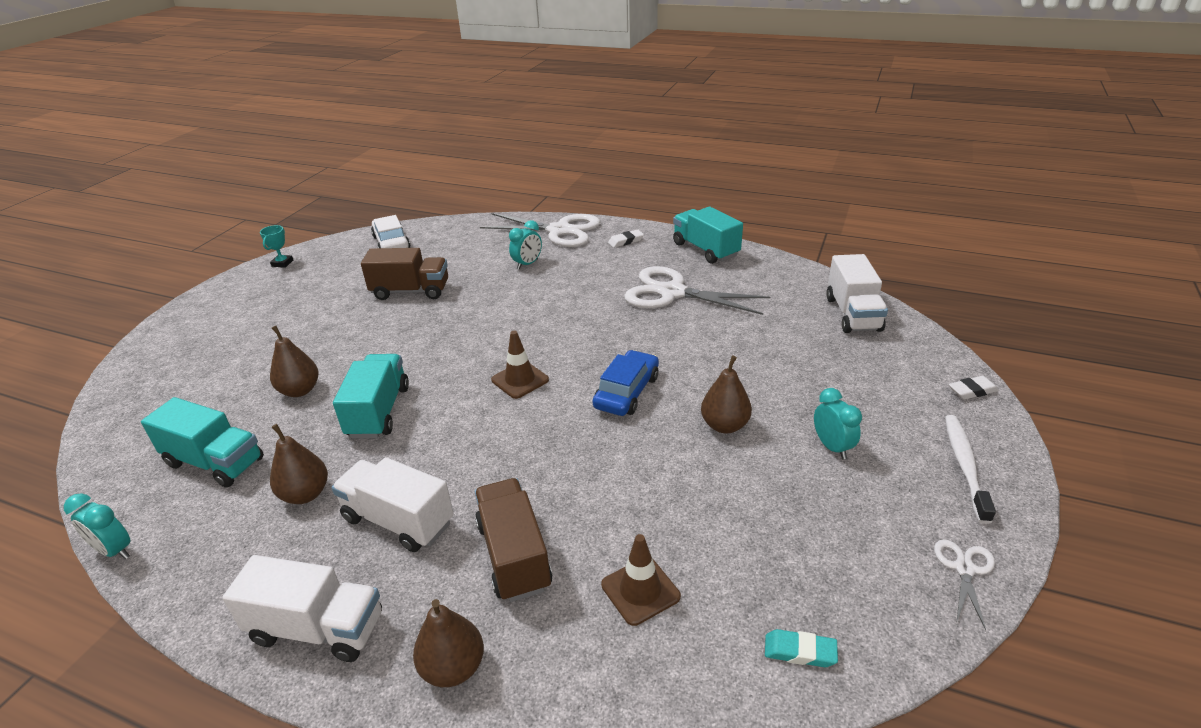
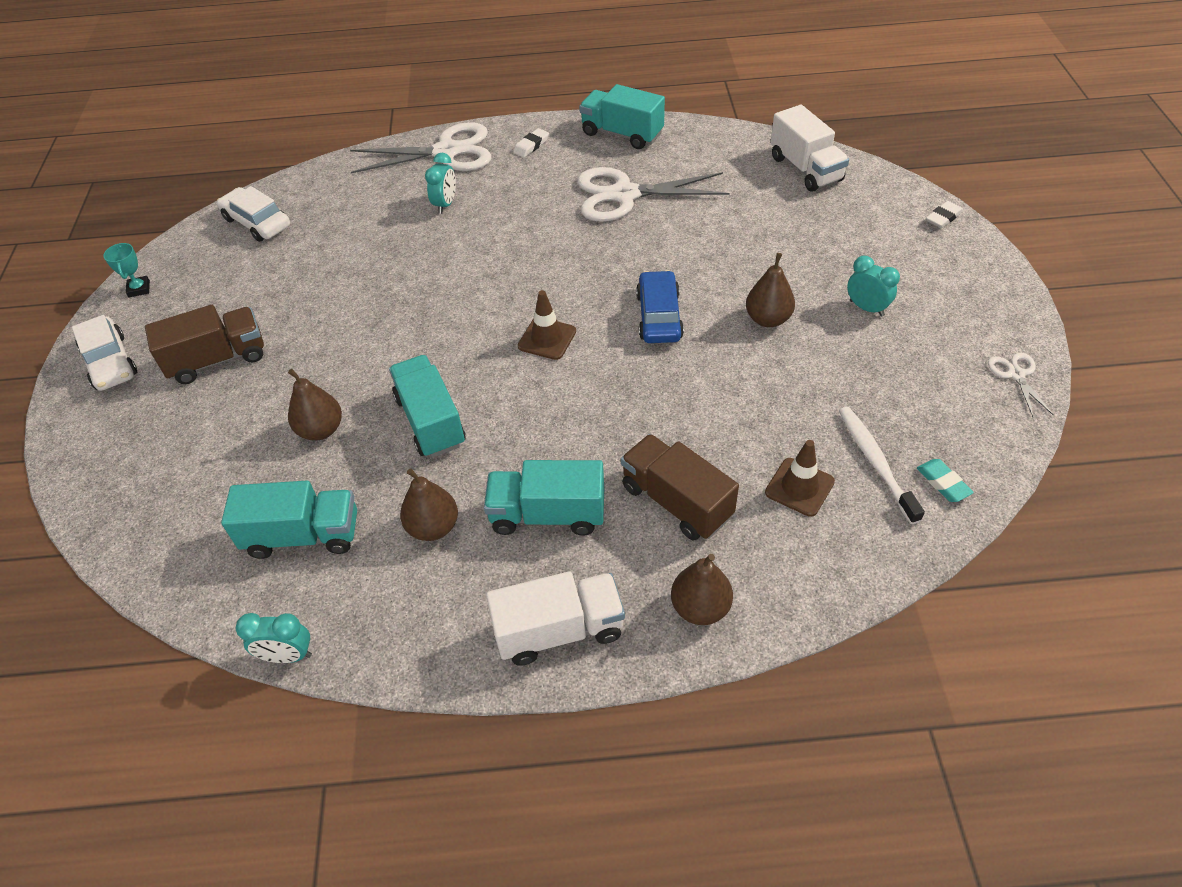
camera: 25 degrees left, 15 degrees up
white truck [332,457,454,552] -> turquoise truck [484,460,604,536]
brown truck [361,248,448,300] -> brown truck moved to [145,305,264,384]
turquoise eraser [765,629,838,667] -> turquoise eraser turned 75 degrees clockwise [917,459,974,502]
white toothbrush [945,415,996,524] -> white toothbrush moved to [839,407,925,524]
none -> white car [72,315,137,391]

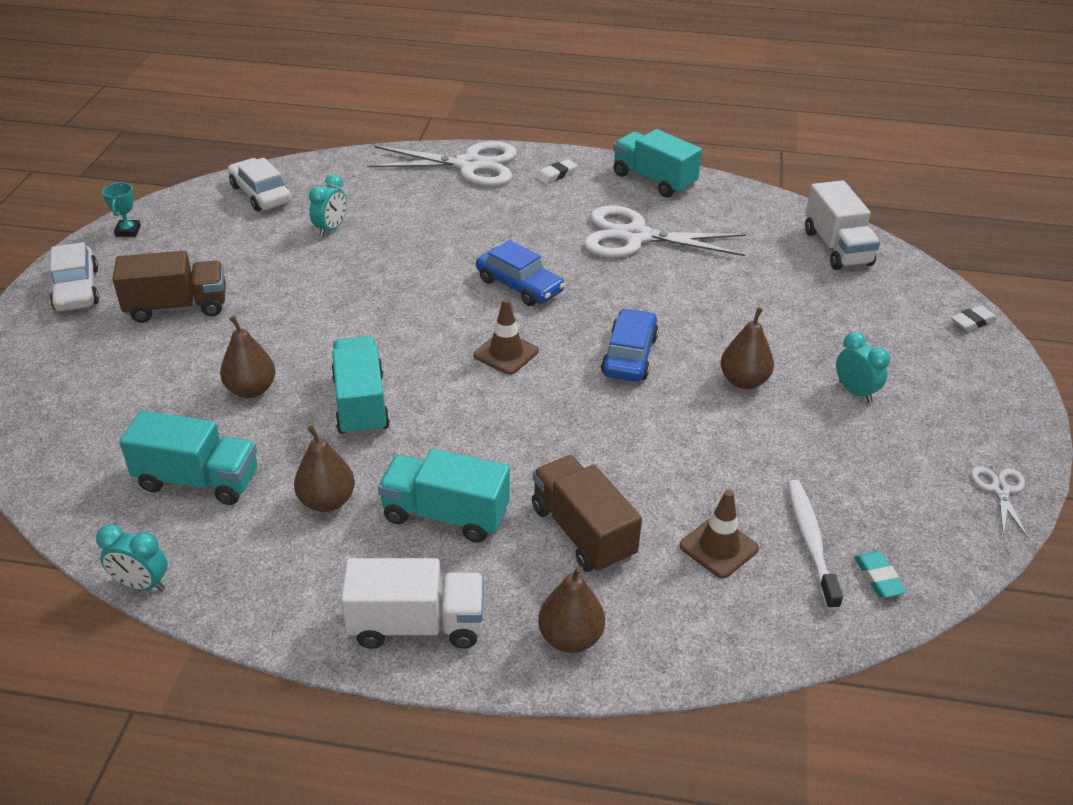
camera: 10 degrees right, 10 degrees down
turquoise clock [425,153,456,214] -> turquoise clock moved to [309,175,347,237]
none -> blue car [476,240,565,306]

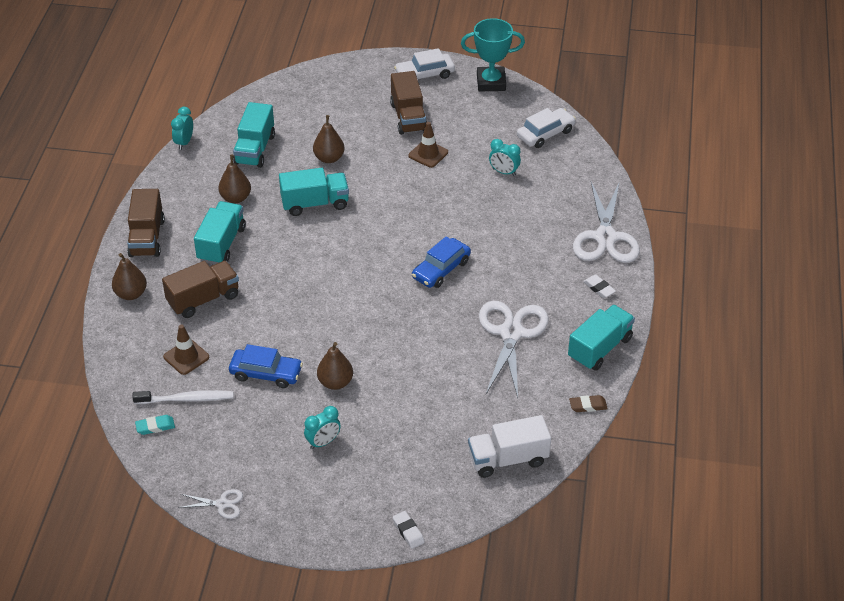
camera: 90 degrees right, 5 degrees up
turquoise trophy [102,182,141,237] -> turquoise trophy [461,18,525,92], size x2.04
white truck [341,558,484,649] -> brown truck [127,189,165,257]
brown traffic cone [474,298,539,375] -> brown traffic cone moved to [408,122,448,168]
blue car [601,308,659,382] -> blue car moved to [229,344,303,388]
none -> brown eraser [569,395,608,412]

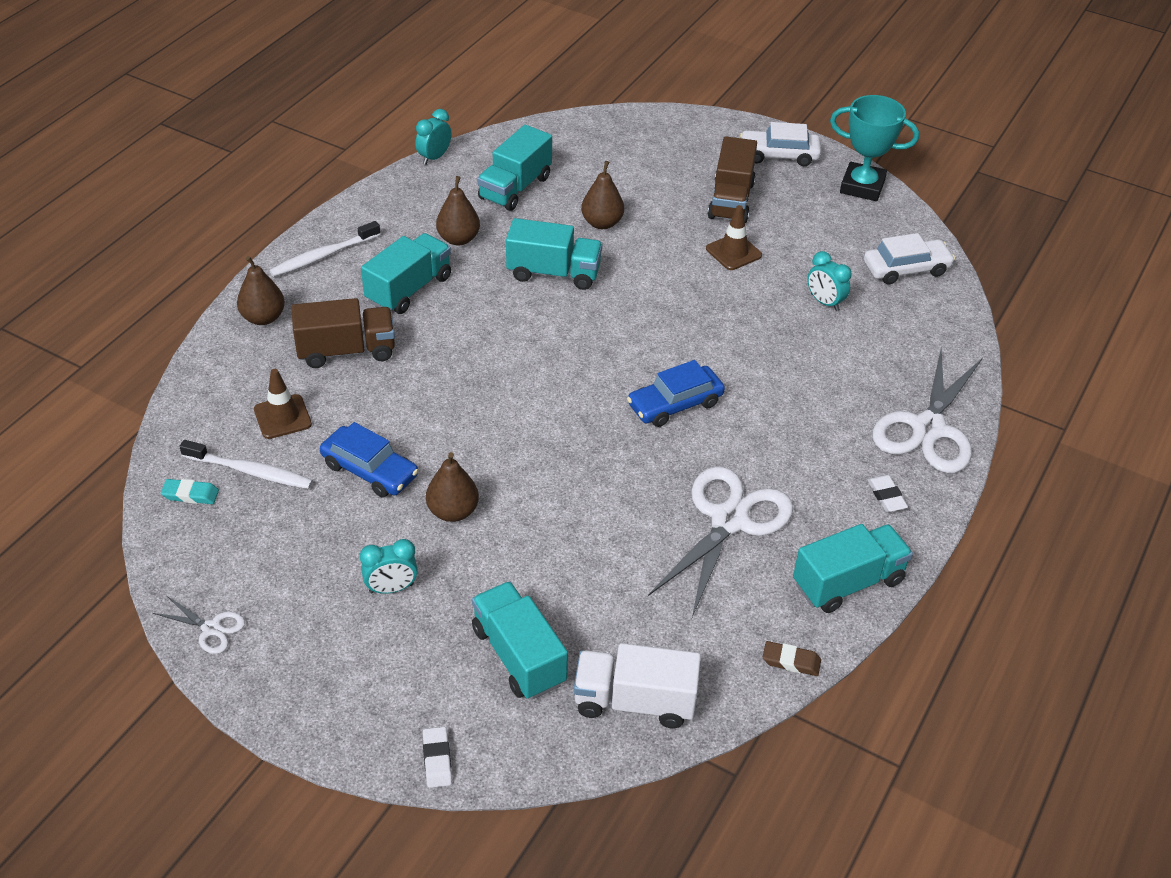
camera: 20 degrees right, 0 degrees up
brown truck [127,189,165,257] -> white toothbrush [269,221,380,277]
none -> turquoise truck [472,581,568,700]

